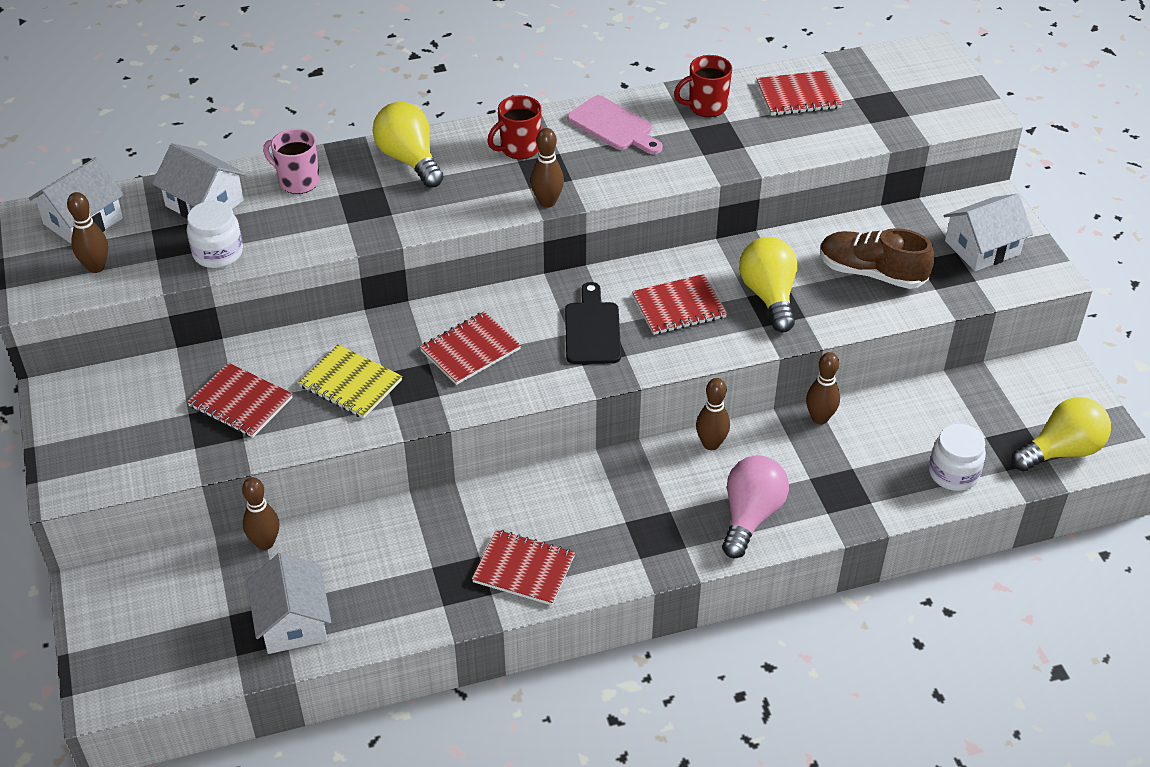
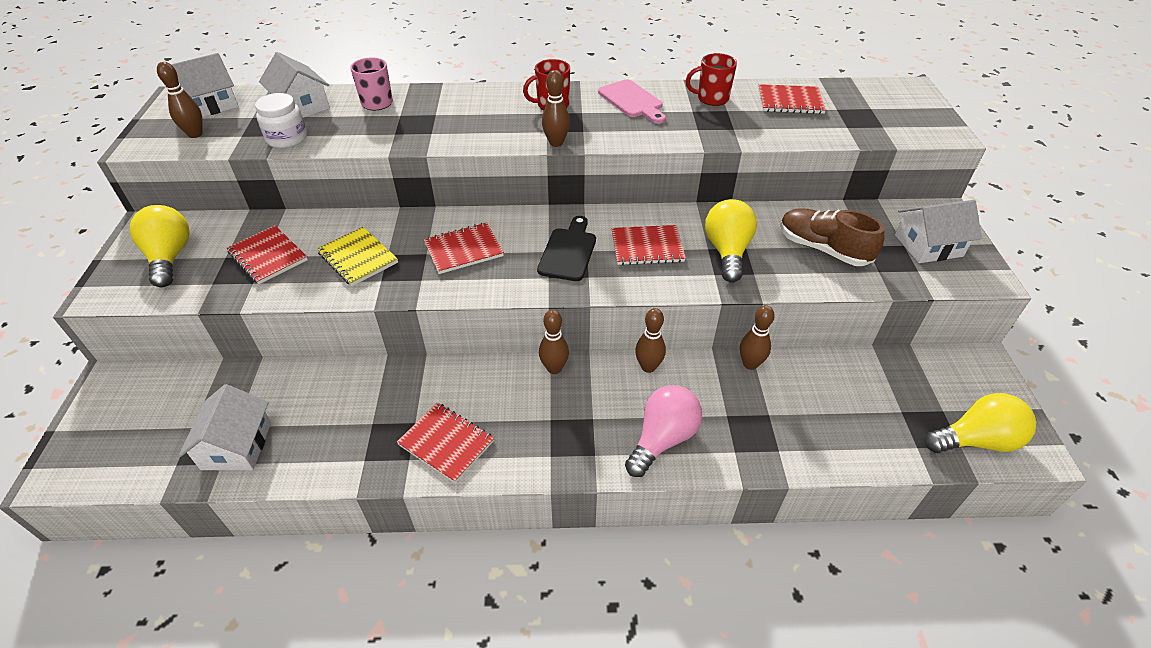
camera: 15 degrees right, 0 degrees up
brown bowling pin [242,477,279,550] -> brown bowling pin moved to [539,310,569,374]
yellow light bulb [373,102,444,188] -> yellow light bulb moved to [130,205,190,288]
white jar [929,424,986,491] -> none

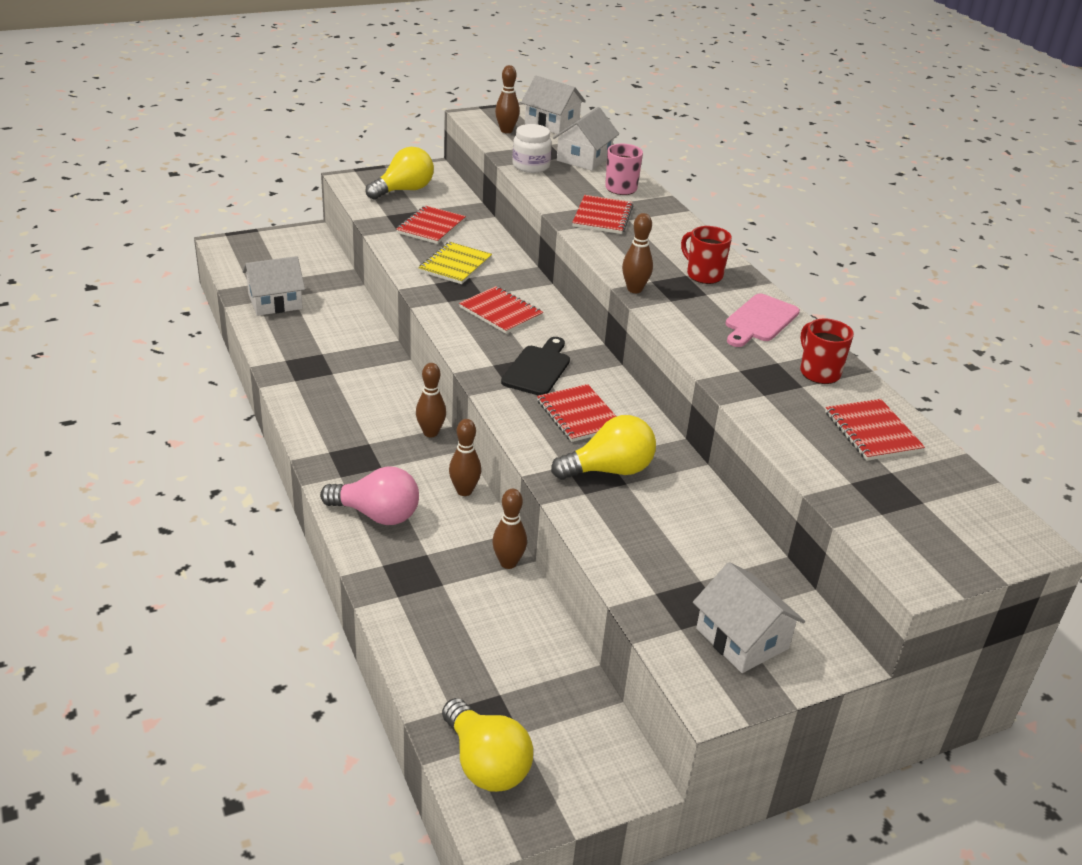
camera: 65 degrees right, 10 degrees down
red notebook [397,402,494,483] -> red notebook moved to [572,195,633,234]
black cutting board [537,216,596,281] -> black cutting board turned 60 degrees counterclockwise [501,337,570,396]
brown shoe [780,208,885,266] -> none

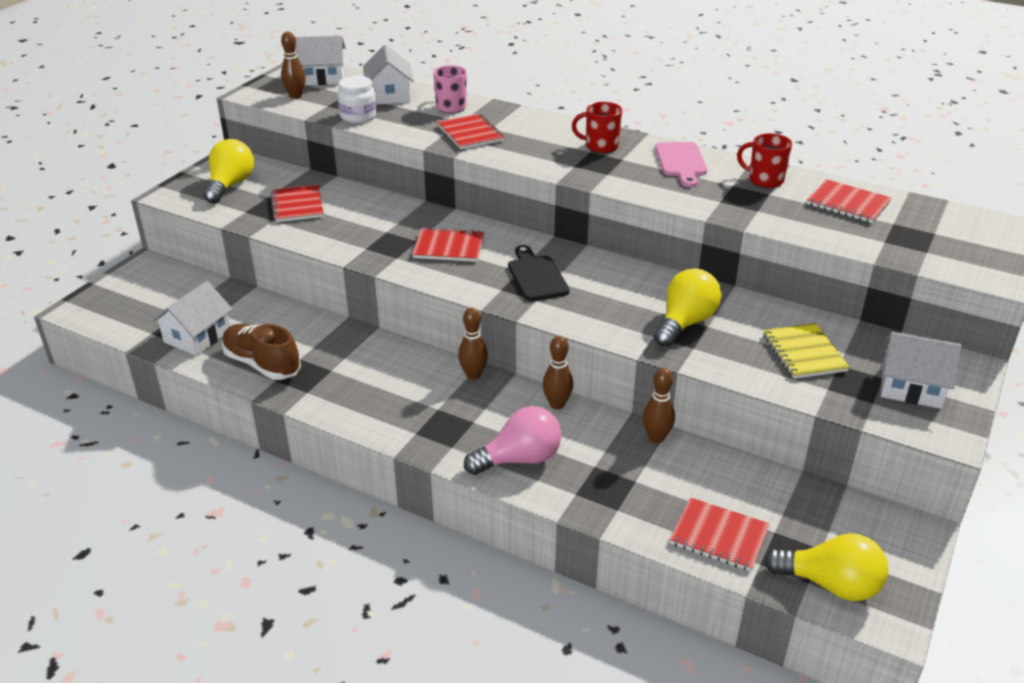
camera: 35 degrees left, 0 degrees up
yellow notebook [418,242,492,284] -> yellow notebook moved to [763,323,850,379]
red notebook [537,384,617,442] -> red notebook moved to [670,497,770,571]
brown bowling pin [622,213,653,293] -> none
none -> brown shoe [222,324,301,380]

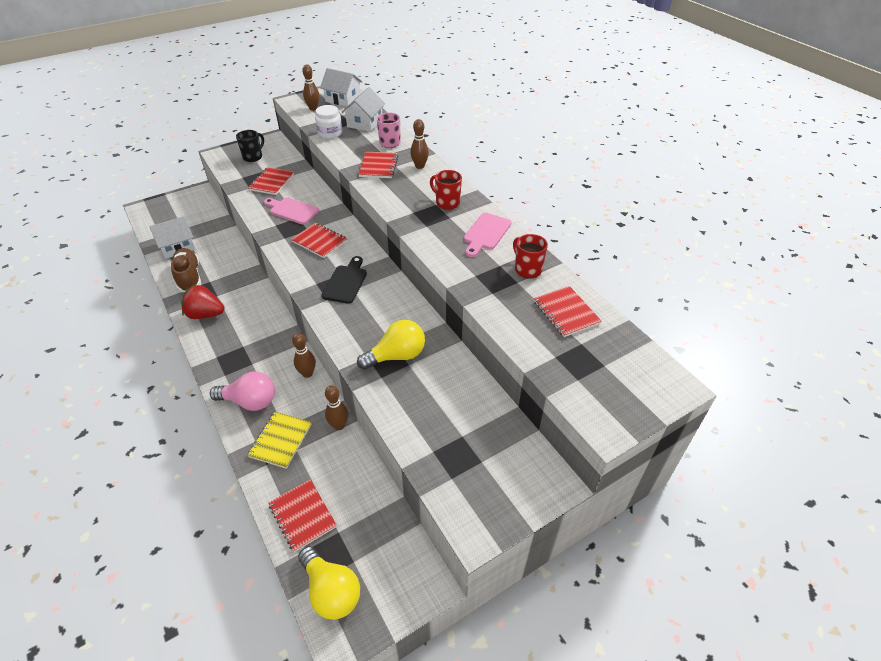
camera: 30 degrees right, 10 degrees up
yellow light bulb [203,139,254,204] -> black mug [236,130,264,162]
brown bowling pin [458,308,488,380] -> brown bowling pin moved to [410,119,429,169]
yellow notebook [763,323,850,379] -> yellow notebook moved to [247,412,312,469]
white house [881,332,962,409] -> none
none -> red strawberry [181,285,225,319]
none -> pink cutting board [264,198,319,224]

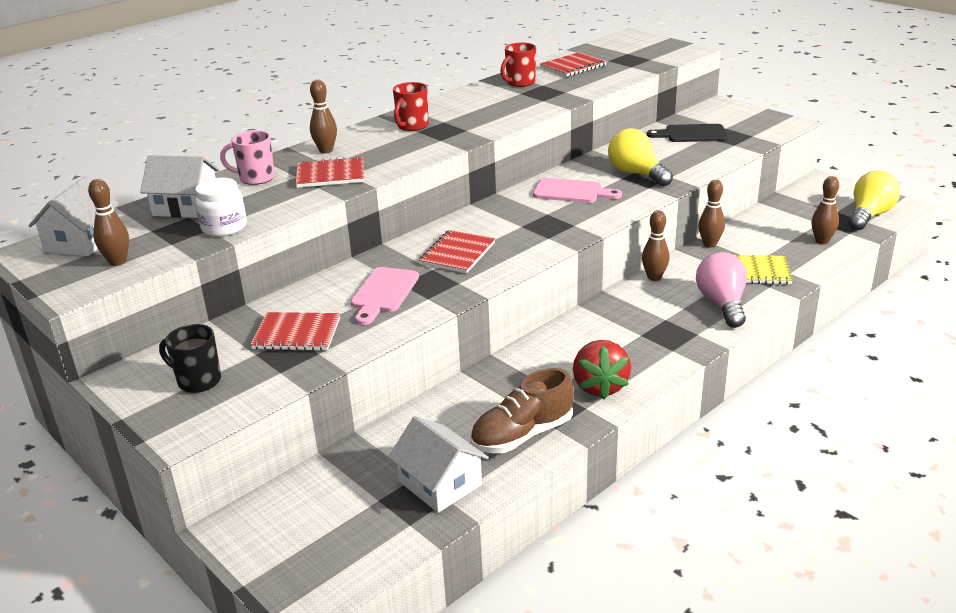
camera: 100 degrees left, 15 degrees down
red notebook [268,480,337,552] -> brown bowling pin [812,176,839,244]
black cutting board [322,256,367,304] -> black cutting board moved to [647,124,728,142]
pink cutting board [464,213,511,257] -> pink cutting board moved to [533,178,622,203]

